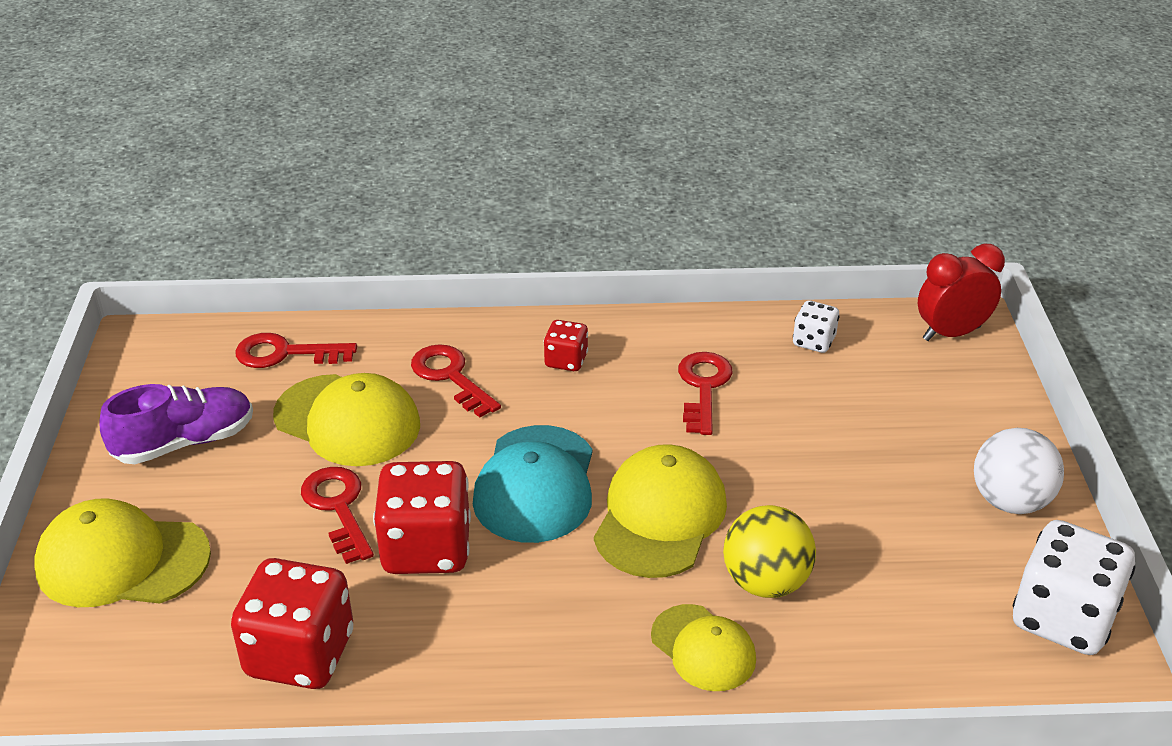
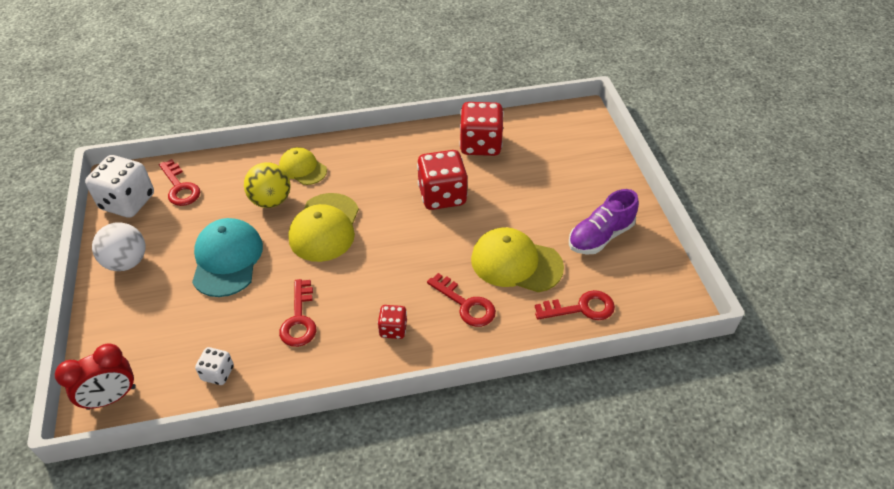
camera: 170 degrees right, 10 degrees up
yellow cap [34,498,211,607] -> none
red key [301,467,374,564] -> red key moved to [159,159,200,206]
turquoise cap [473,425,593,543] -> turquoise cap moved to [192,218,263,297]

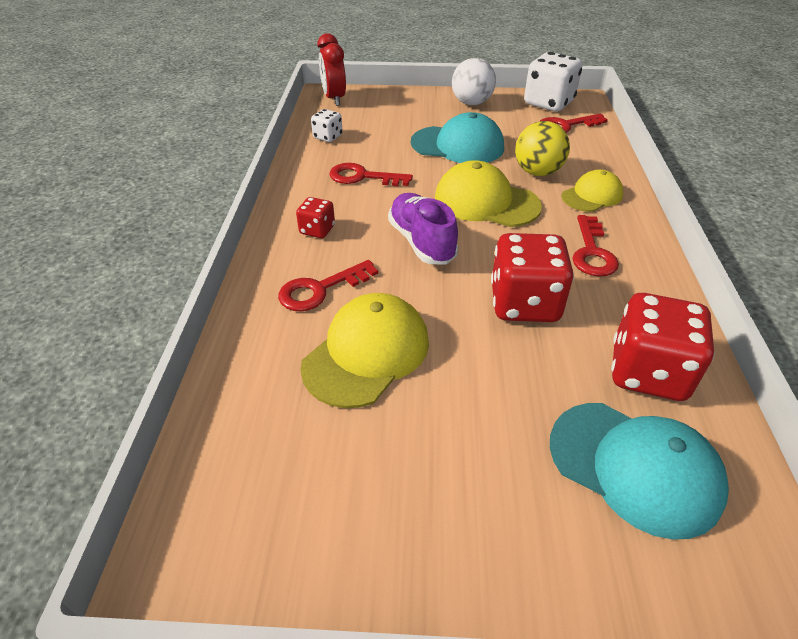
camera: 105 degrees right, 5 degrees down
red key [535,290,615,320] -> red key moved to [572,215,619,277]
purple shoe [569,189,639,255] -> purple shoe moved to [388,193,458,264]
none -> turquoise cap [550,403,729,540]

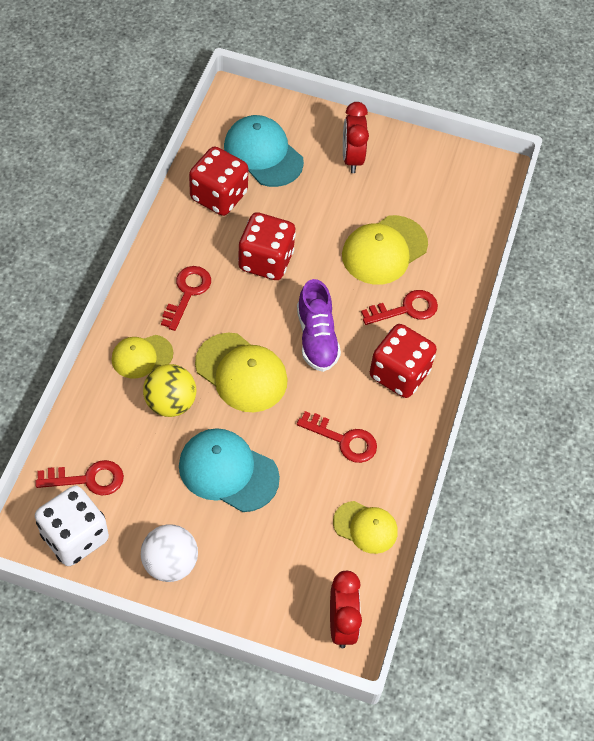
camera: 170 degrees left, 15 degrees up
red dice [296,197,335,238] -> red dice [370,324,437,398], size x1.94
white dice [311,109,343,142] -> yellow cap [333,501,398,554]
none -> red clock [343,102,369,173]

